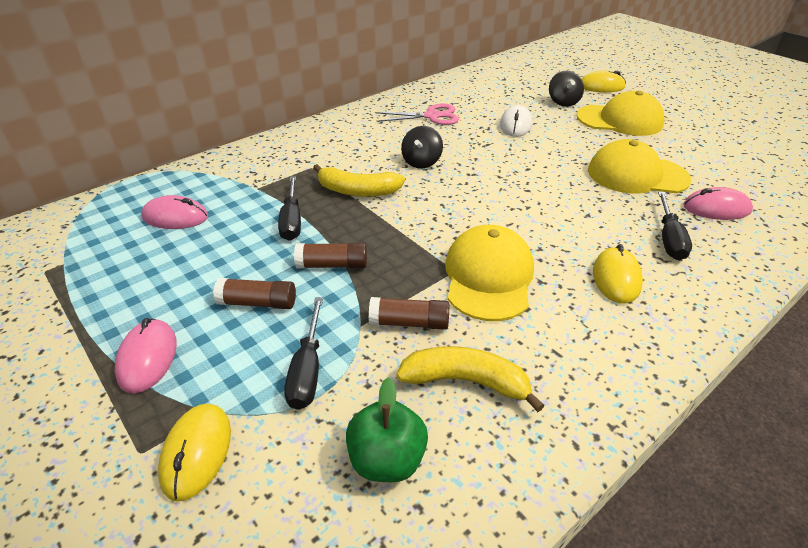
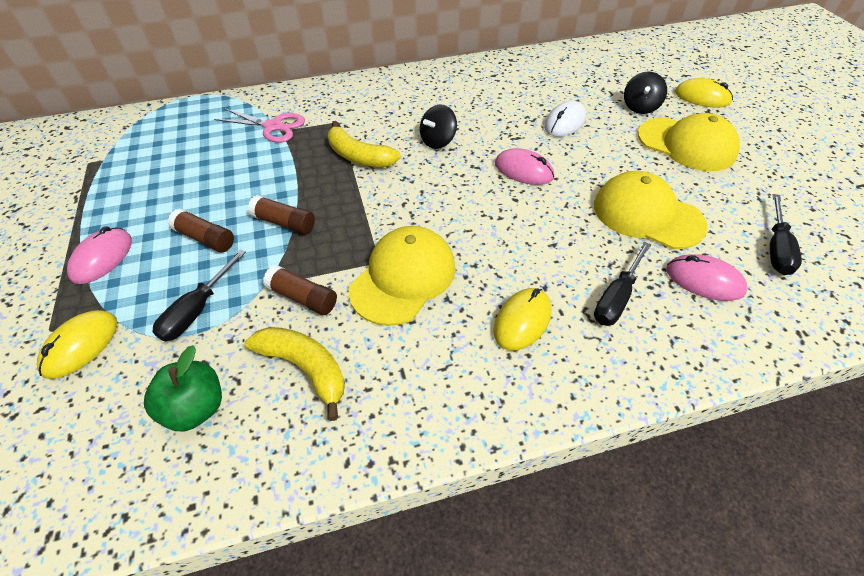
camera: 25 degrees right, 10 degrees up
pink mouse [141,195,208,229] -> pink mouse moved to [495,148,554,185]
black screwdriver [278,176,301,241] -> black screwdriver moved to [770,194,802,275]
pink scissors [375,104,459,125] -> pink scissors moved to [214,108,305,143]

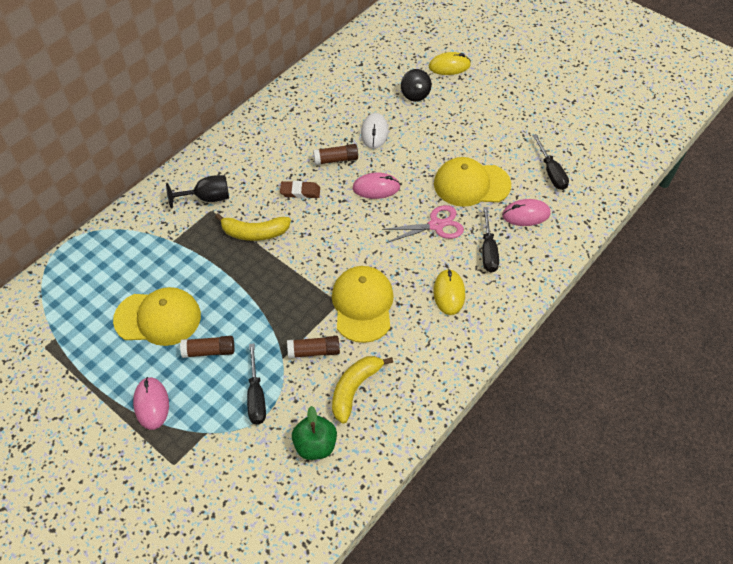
camera: 35 degrees left, 5 degrees up
yellow mouse [37,310,117,379] -> none
pink scissors [214,108,305,143] -> pink scissors moved to [382,205,464,243]
yellow banana [245,327,345,421] -> yellow banana turned 60 degrees counterclockwise [332,356,393,424]
brown glue stick [248,195,315,234] -> brown glue stick moved to [313,144,358,165]
black spinning top [420,105,457,149] -> brown eraser [280,181,320,198]
yellow cap [638,113,740,171] -> yellow cap moved to [113,287,201,346]
none -> black goblet [166,175,229,209]

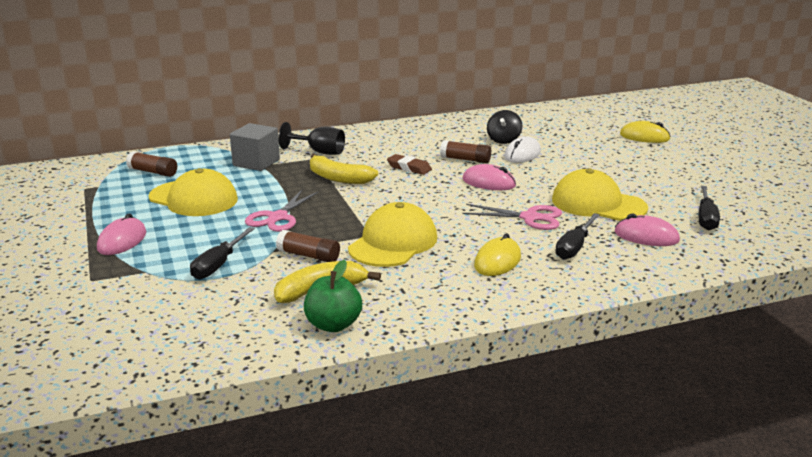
camera: 30 degrees right, 30 degrees down
brown glue stick [180,336,235,358] -> brown glue stick moved to [126,151,177,177]
green apple [292,406,337,460] -> green apple moved to [304,260,362,332]
black spinning top [401,69,431,102] -> black spinning top moved to [487,110,522,144]
none -> grey cube [230,123,280,171]
none -> pink scissors [245,190,319,232]

